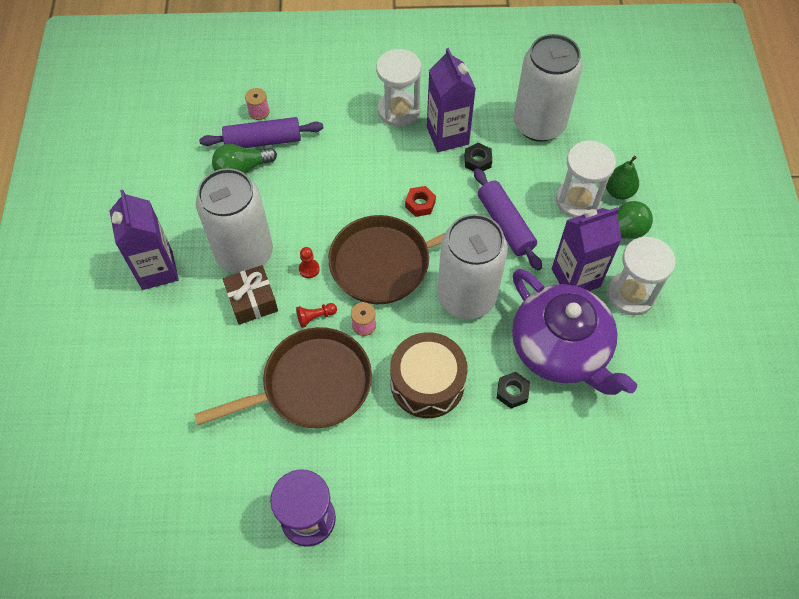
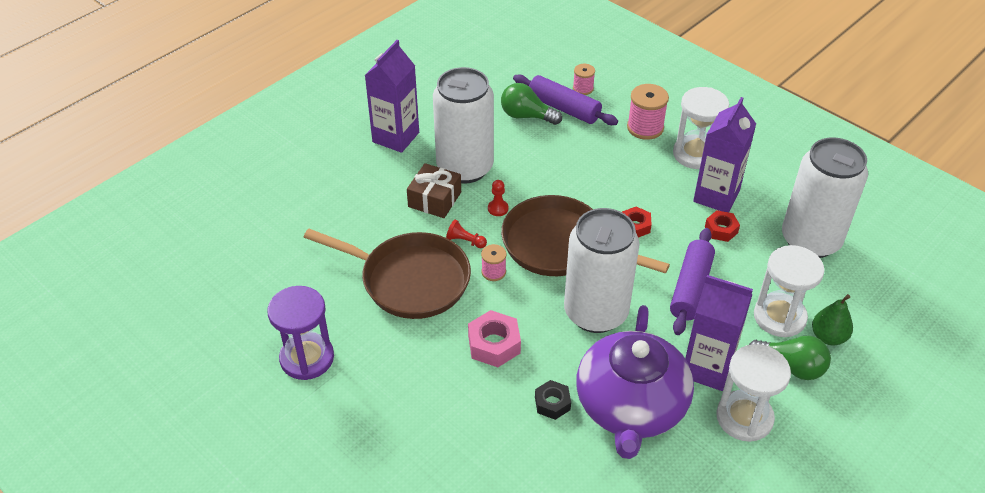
camera: 45 degrees right, 15 degrees down
brown drum [390,332,468,418] -> pink nut [468,310,521,367]
black nut [465,143,492,171] -> red nut [705,210,740,242]
none -> pink spool [627,84,669,140]

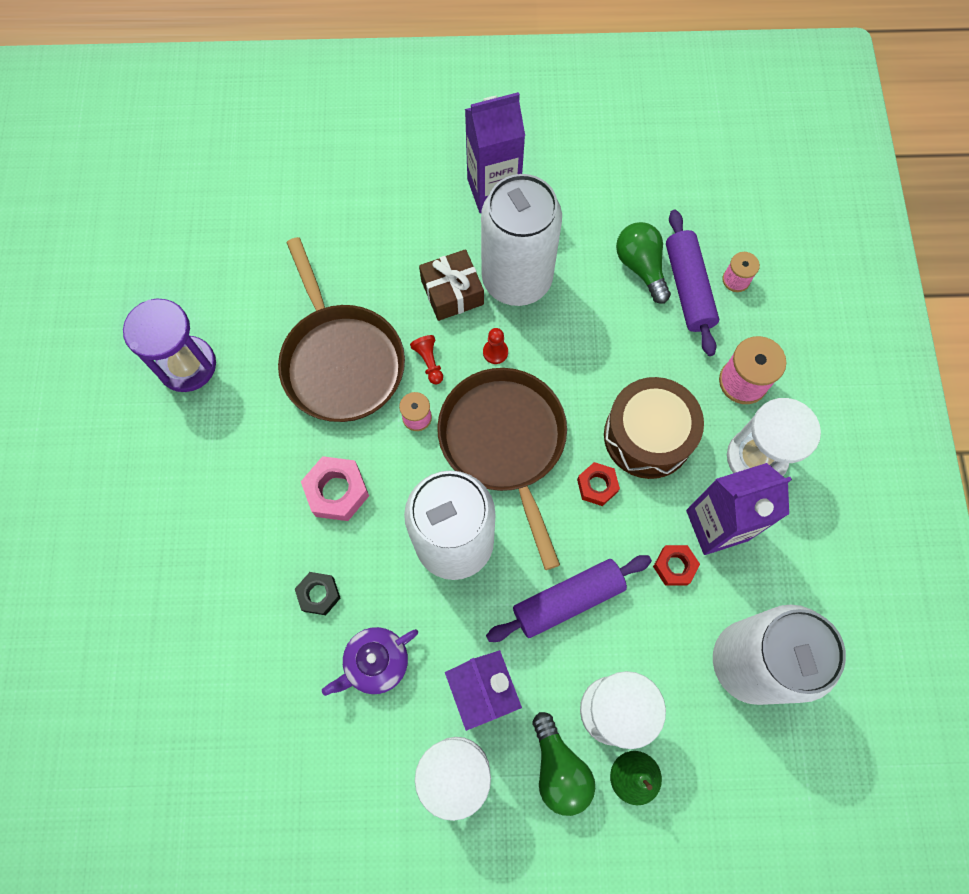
camera: 45 degrees right, 25 degrees up
purple teapot [576,305,694,459] -> purple teapot [322,627,418,696], size x0.48
none -> brown drum [604,377,704,479]

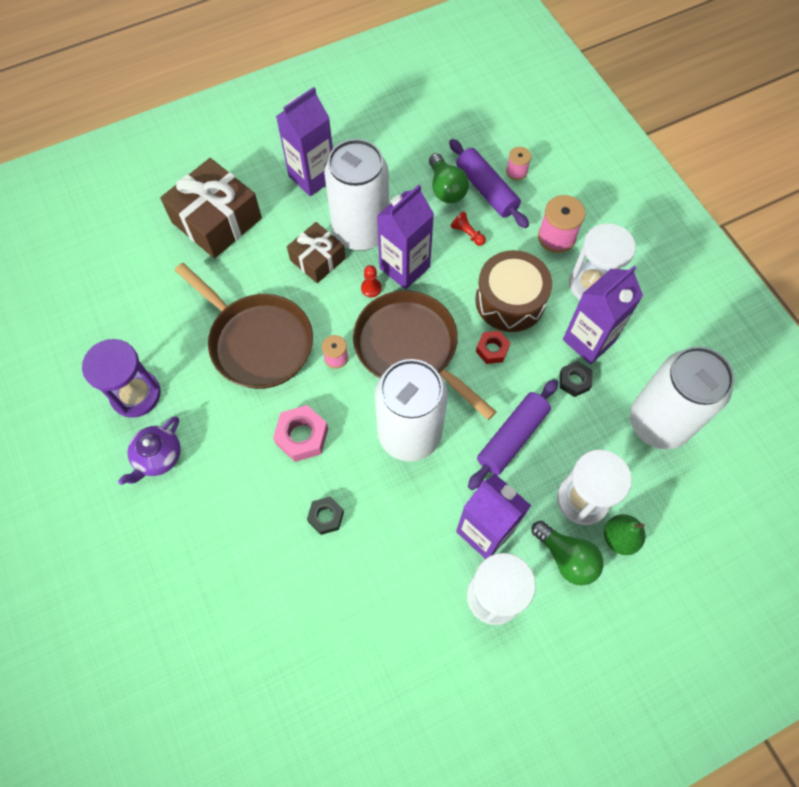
camera: 25 degrees left, 5 degrees down
purple teapot [322,627,418,696] -> purple teapot moved to [118,417,181,485]
red pawn [410,335,443,385] -> red pawn moved to [451,211,486,246]
green light bulb [616,222,671,304] -> green light bulb turned 150 degrees counterclockwise [429,153,469,203]
red nut [653,545,700,586] -> black nut [560,361,592,397]
none -> brown gift [160,158,262,259]
none -> purple carton [377,185,434,289]

